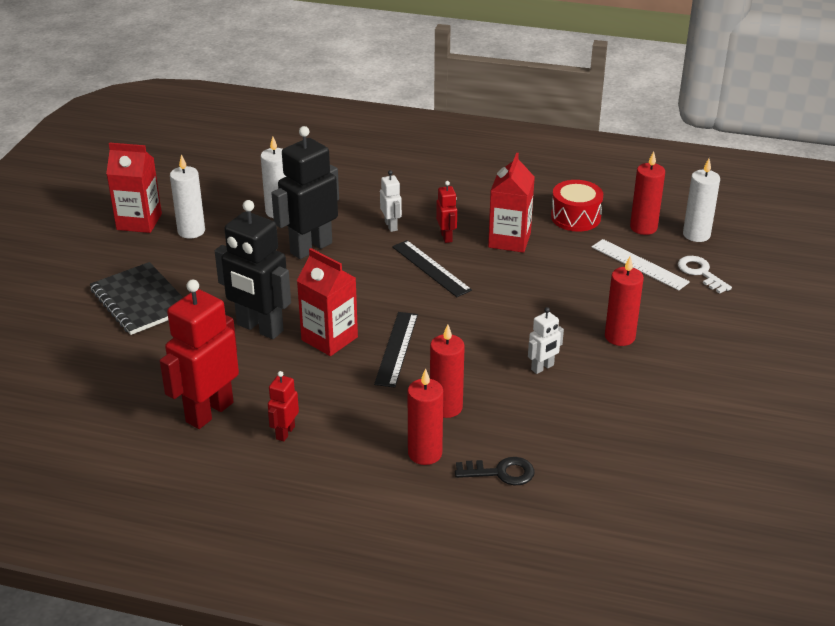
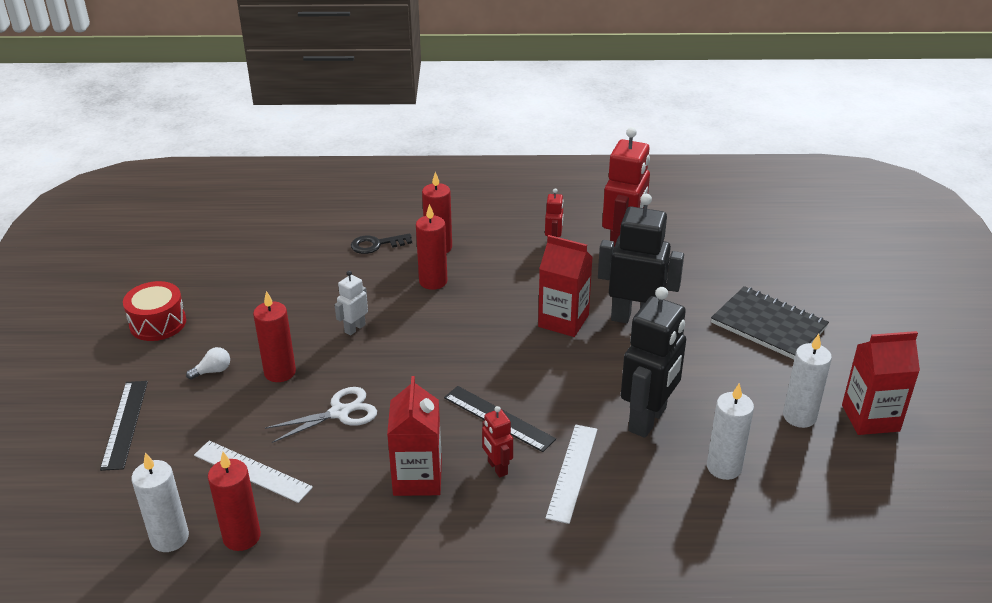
camera: 165 degrees right, 0 degrees up
black ruler [374,312,418,388] -> black ruler moved to [100,381,148,471]
white robot [380,170,402,232] -> white ruler [545,425,597,524]
red drum [551,180,603,232] -> red drum moved to [123,281,186,341]
white key [678,256,732,294] -> none
none -> white light bulb [186,347,230,380]
none -> white scissors [265,387,377,443]

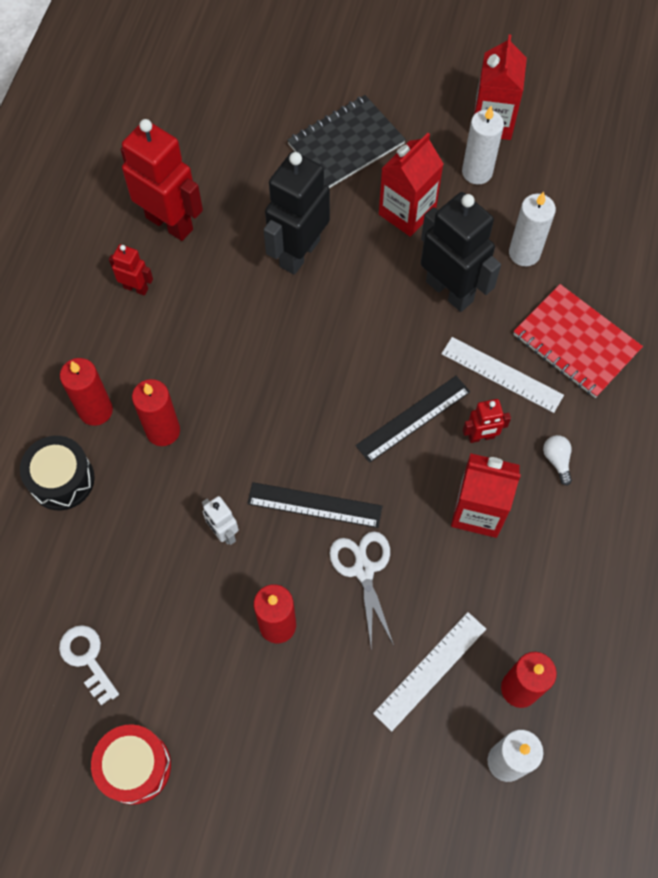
camera: 75 degrees left, 30 degrees up
black ruler [100,381,148,471] -> black ruler moved to [247,482,382,528]
white light bulb [186,347,230,380] -> white light bulb moved to [543,435,572,486]
black key [351,233,412,254] -> black drum [20,436,95,510]
red carton [538,235,593,337] -> red carton moved to [379,133,443,237]
none -> white key [59,625,119,705]
none -> red notebook [513,284,643,398]

